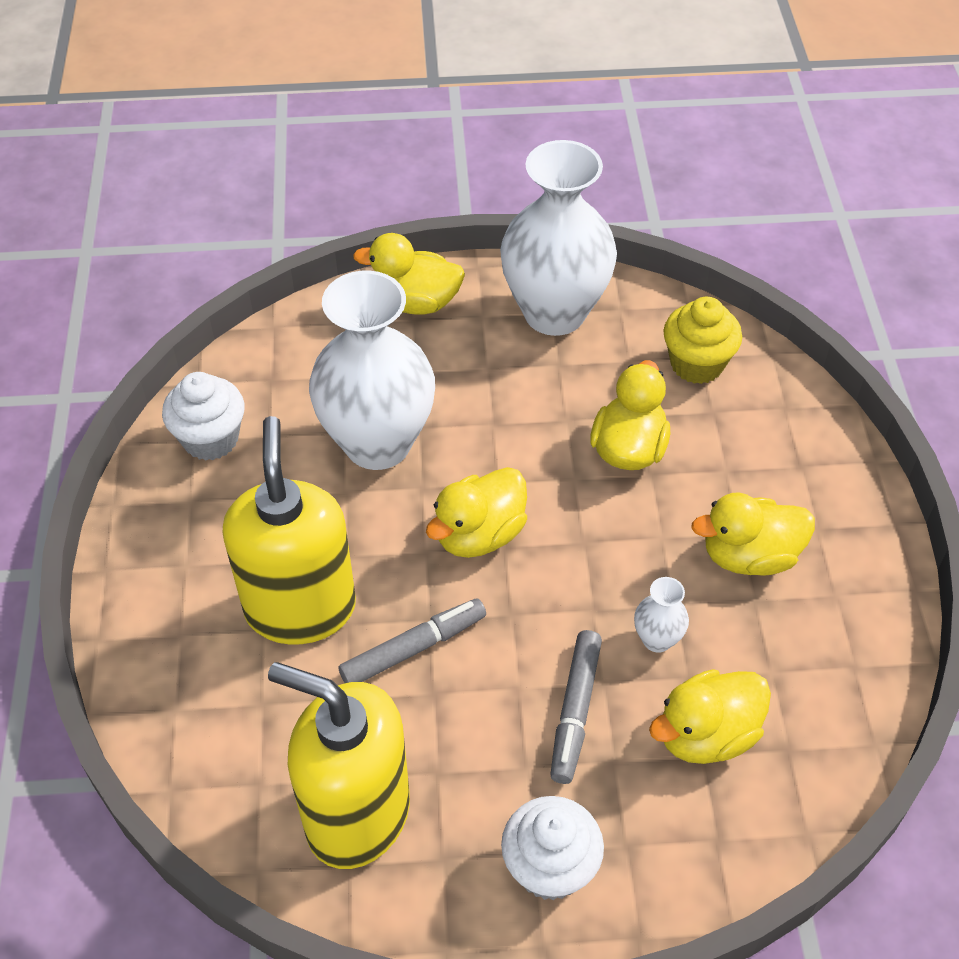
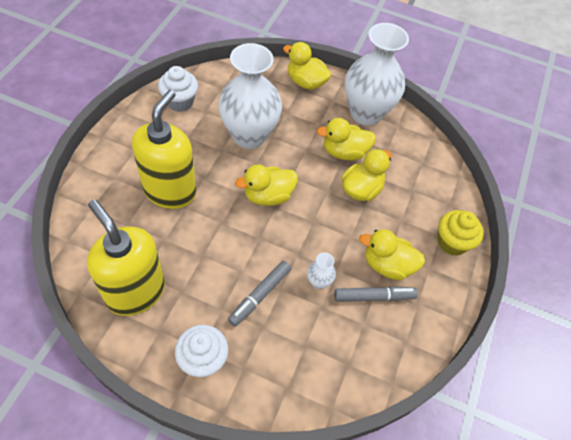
camera: 20 degrees right, 5 degrees up
grey marker [339,599,486,683] -> grey marker moved to [334,286,418,302]
yellow duck [649,669,771,764] -> yellow duck moved to [316,118,376,161]
yellow cupcake [663,297,742,384] -> yellow cupcake moved to [438,210,484,256]

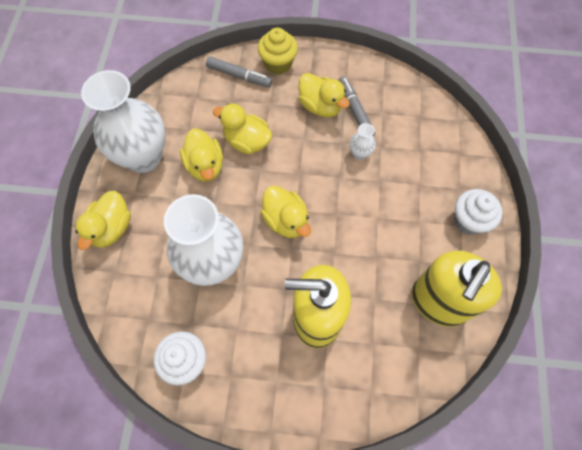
camera: 100 degrees left, 10 degrees up
grey marker [228,261,291,326] -> grey marker moved to [206,56,272,88]
yellow duck [359,229,425,280] -> yellow duck turned 45 degrees counterclockwise [299,73,350,117]

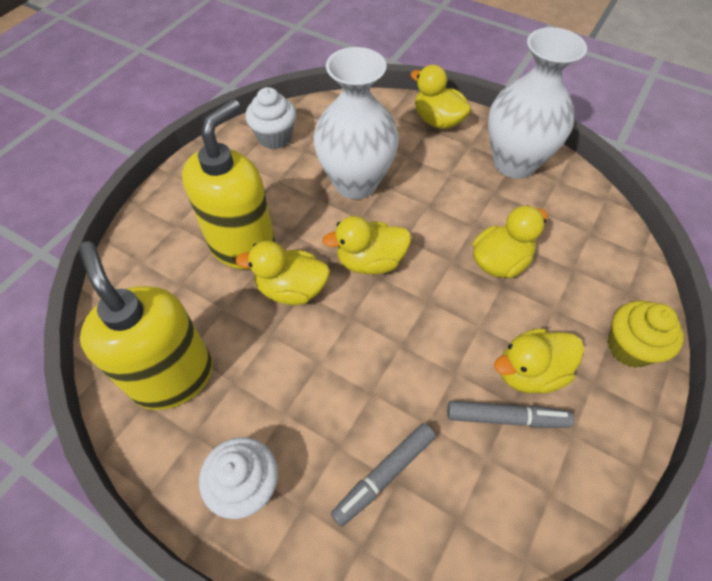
camera: 115 degrees right, 10 degrees down
yellow duck [180,128,223,182] -> yellow duck moved to [236,241,330,305]
grey marker [206,56,272,88] -> grey marker moved to [331,423,436,527]
white vase [350,123,376,160] -> none

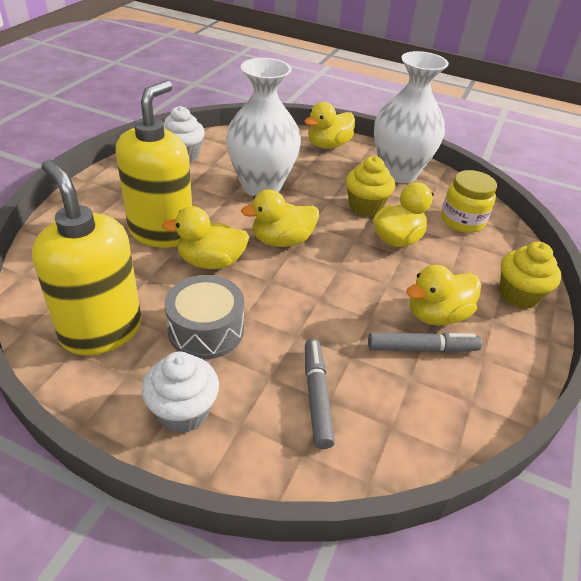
camera: 10 degrees left, 15 degrees down
grey marker [331,423,436,527] -> grey marker turned 135 degrees clockwise [305,339,335,449]
yellow duck [410,65,472,129] -> yellow duck turned 75 degrees counterclockwise [304,102,355,149]
none -> grey drum [164,275,244,359]
none -> yellow cupcake [346,156,395,217]
none -> yellow jar [441,170,497,233]

